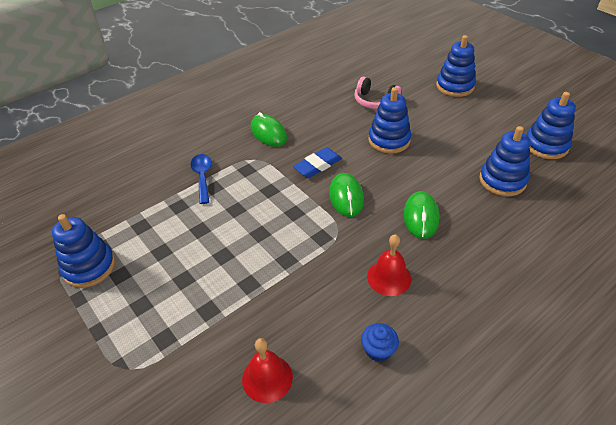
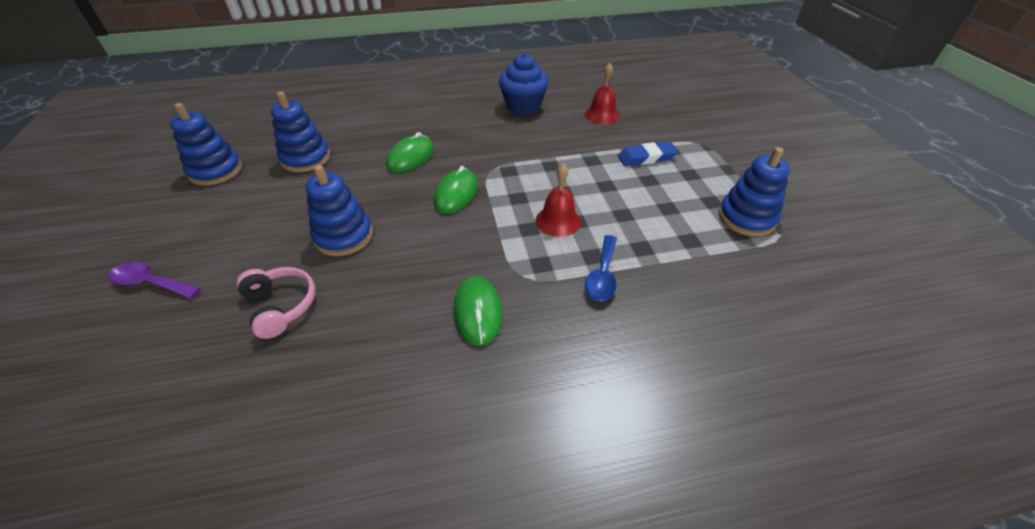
camera: 155 degrees left, 0 degrees up
blue eraser [293,147,342,178] -> blue eraser moved to [618,142,678,166]
blue cupcake [361,323,399,362] -> blue cupcake [499,53,549,115], size x1.89
red bell [367,234,411,296] -> red bell moved to [535,163,581,237]
blue stacking toy [436,35,476,97] -> purple spoon [109,261,201,299]

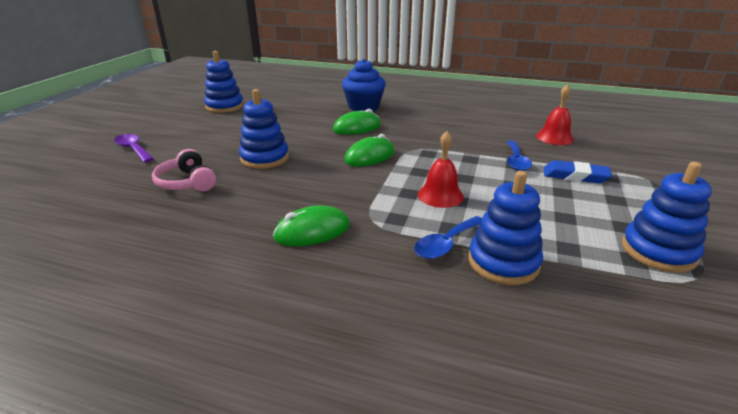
camera: 30 degrees right, 15 degrees down
pink headphones [236,267,316,339] -> pink headphones turned 150 degrees clockwise [152,149,216,191]
blue stacking toy [271,91,330,172] -> blue stacking toy moved to [468,171,543,285]
green mouse [453,276,502,346] -> green mouse turned 45 degrees clockwise [273,205,350,246]
blue cupcake [499,53,549,115] -> blue cupcake moved to [342,59,386,111]
none -> blue spoon [507,141,532,171]

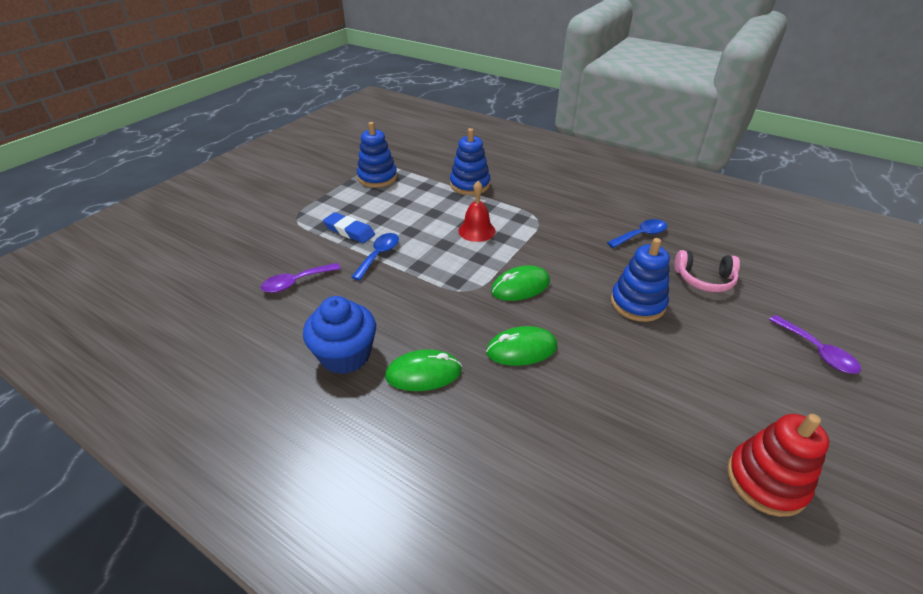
camera: 165 degrees left, 10 degrees up
pink headphones [152,149,216,191] -> pink headphones turned 120 degrees clockwise [674,250,740,292]
blue stacking toy [204,51,244,113] -> red stacking toy [727,414,829,517]
green mouse [273,205,350,246] -> green mouse moved to [385,349,462,391]
blue cupcake [342,59,386,111] -> blue cupcake moved to [303,296,376,374]
blue spoon [414,216,482,259] -> blue spoon moved to [607,219,667,248]
red bell [536,84,574,145] -> purple spoon [261,263,341,293]

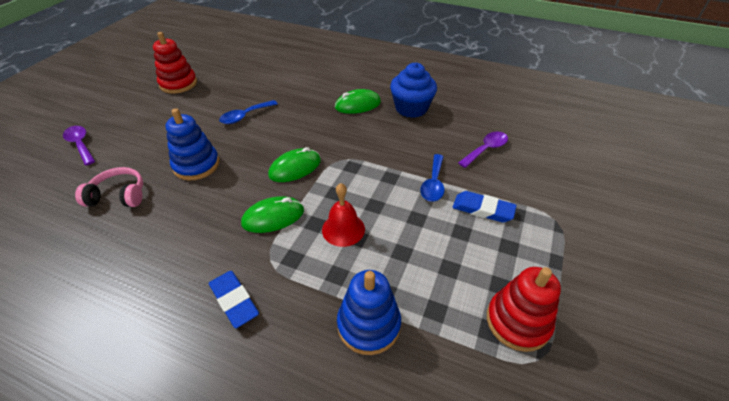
camera: 170 degrees right, 5 degrees up
blue stacking toy [357,122,397,187] -> red stacking toy [487,267,561,352]
green mouse [486,326,558,366] -> green mouse moved to [241,196,304,233]
blue spoon [607,219,667,248] -> blue spoon moved to [219,100,278,124]
none -> blue eraser [209,271,259,328]

